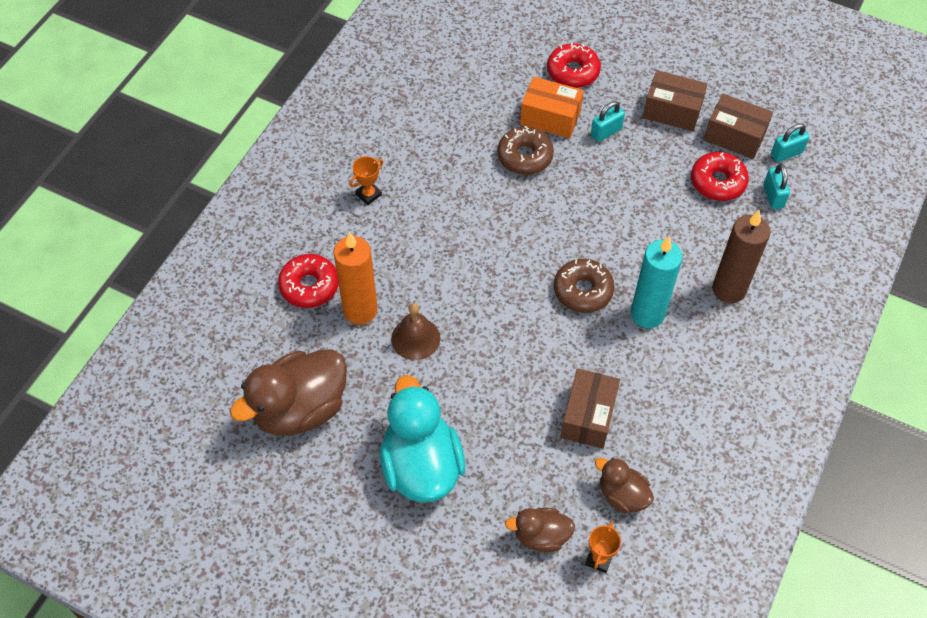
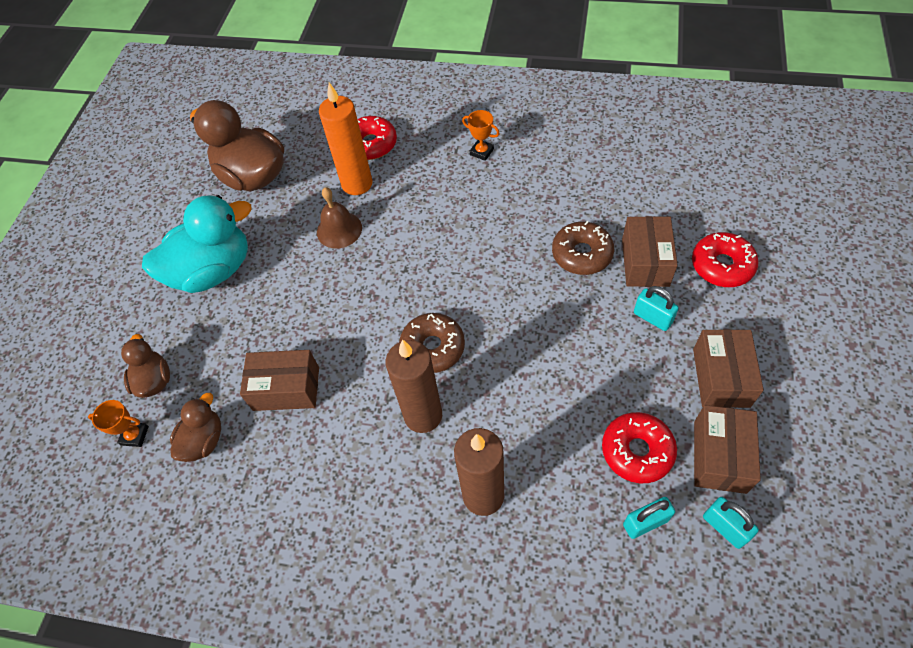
camera: 80 degrees right, 0 degrees up
orange box [520,77,584,138] -> brown box [622,216,678,287]
turquoise candle [631,236,682,328] -> brown candle [386,339,442,433]

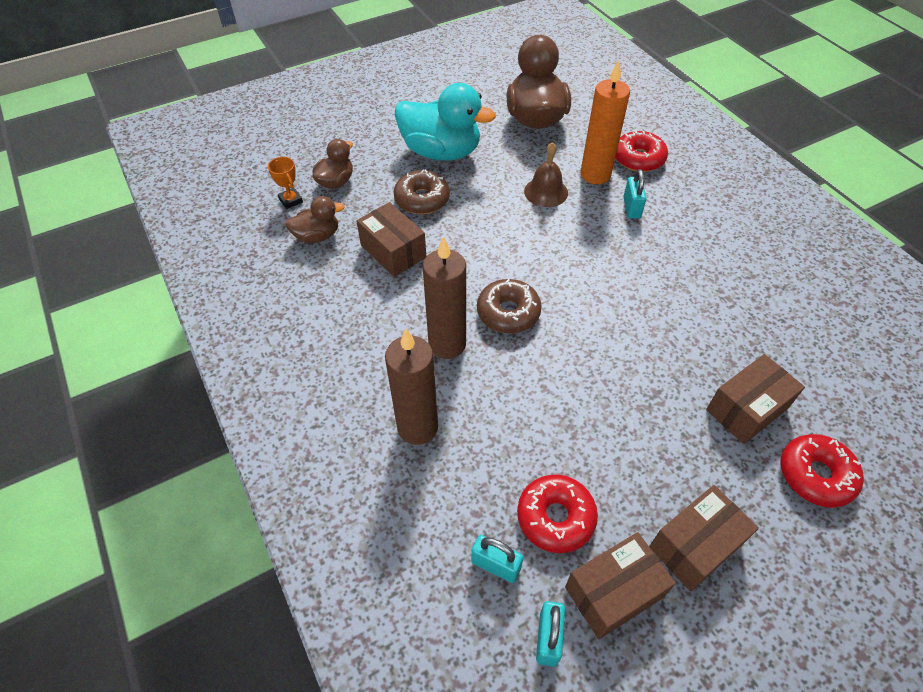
camera: 45 degrees right, 5 degrees down
orange trophy [462,110,500,161] -> none
brown donut [552,221,614,275] -> brown donut moved to [394,169,450,214]
turquoise padlock [634,286,679,331] -> turquoise padlock moved to [623,169,647,219]

